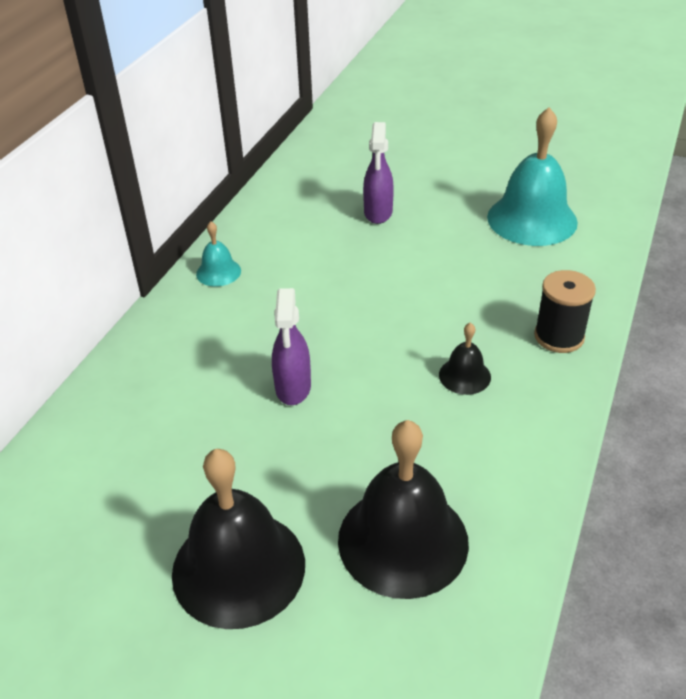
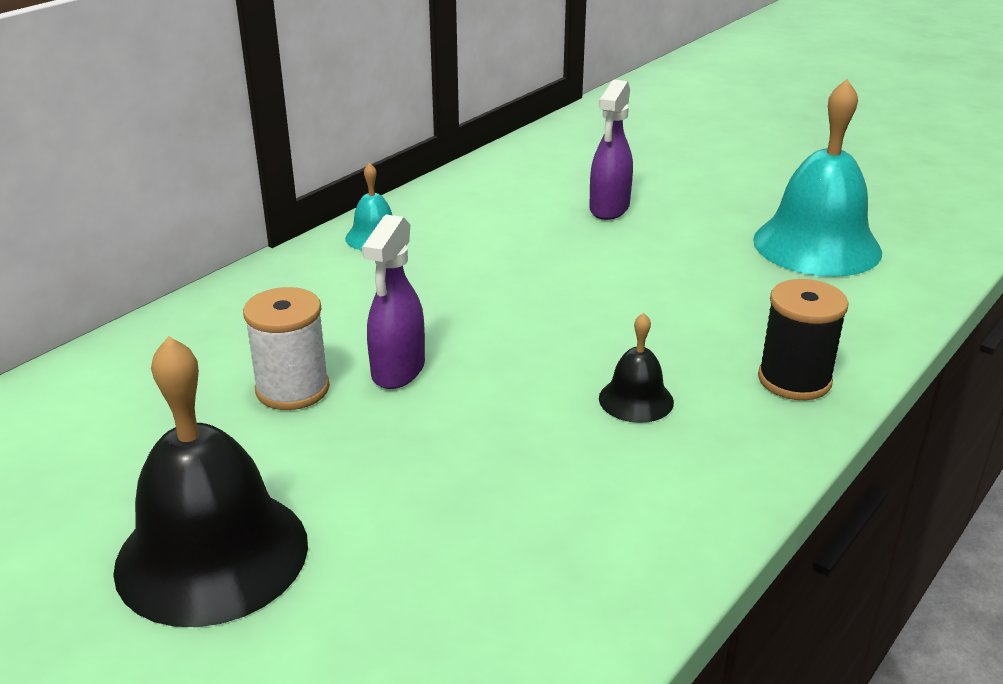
camera: 15 degrees right, 10 degrees down
black bell [338,420,469,599] -> none
none -> white spool [243,287,330,410]

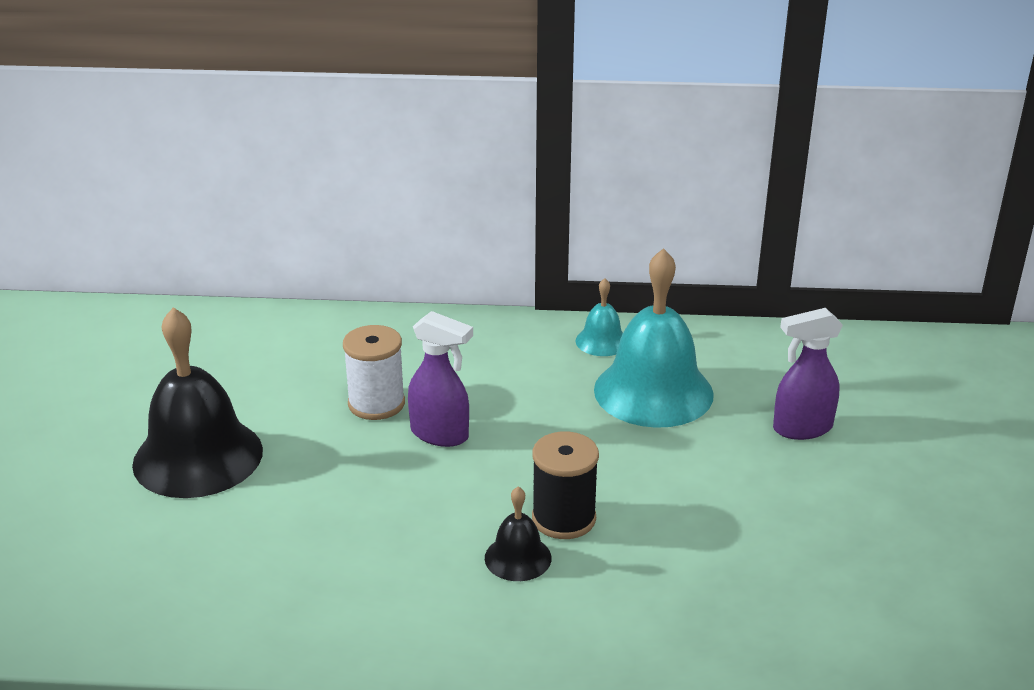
camera: 55 degrees right, 0 degrees up
purple spray bottle [362,215,425,389] -> purple spray bottle turned 135 degrees counterclockwise [408,311,473,447]
turquoise bell [753,79,882,277] -> turquoise bell moved to [594,248,714,428]
black spool [758,279,849,400] -> black spool moved to [532,432,599,539]

